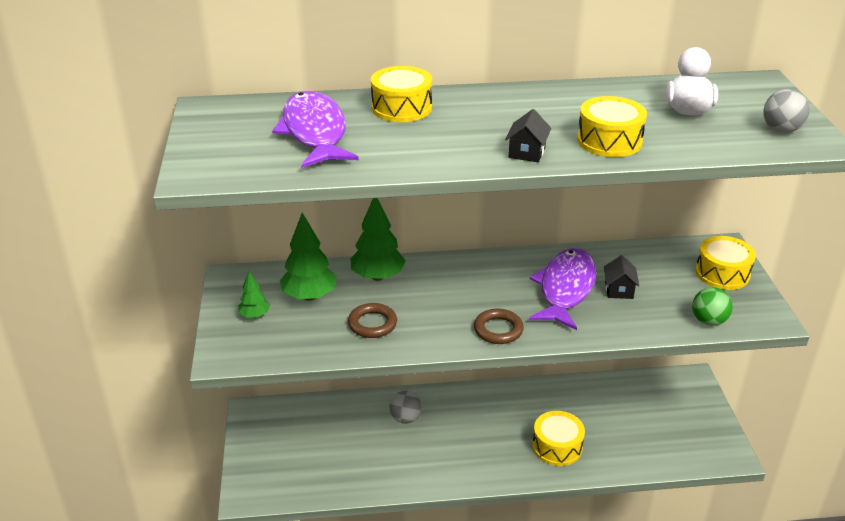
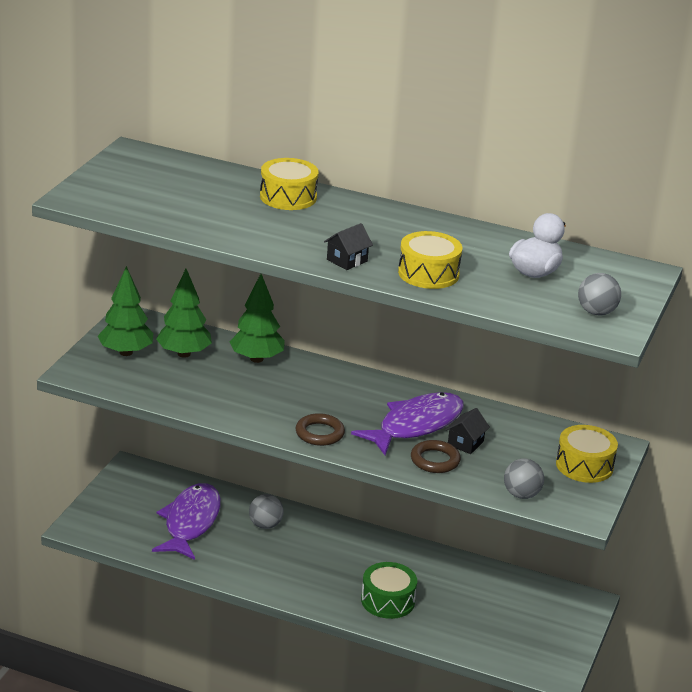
camera: 25 degrees right, 5 degrees down
green tree [238,271,270,318] -> green tree [98,266,153,356], size x1.84
purple fish [272,91,359,168] -> purple fish moved to [152,483,221,560]
brown ring [348,303,397,338] -> brown ring moved to [411,440,461,473]
yellow drum [532,411,585,466] -> green drum [361,562,417,619]
green ball [692,287,733,326] -> grey ball [504,459,544,499]

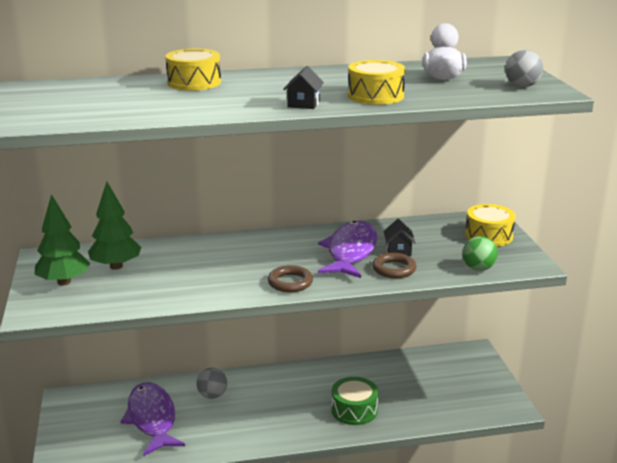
camera: 30 degrees left, 5 degrees down
green tree [230,274,285,363] -> none
grey ball [504,459,544,499] -> green ball [463,236,498,271]

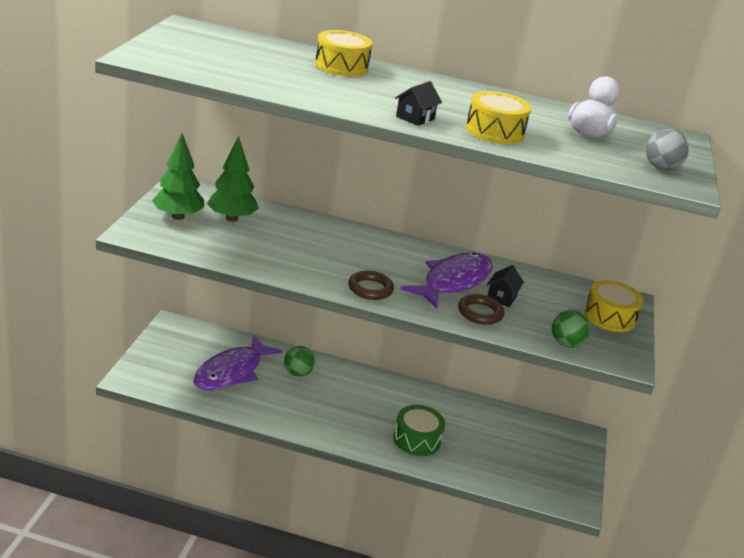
camera: 20 degrees right, 5 degrees up
purple fish [120,382,185,456] -> purple fish turned 150 degrees counterclockwise [193,335,282,390]
grey ball [197,368,227,399] -> green ball [284,346,315,377]

